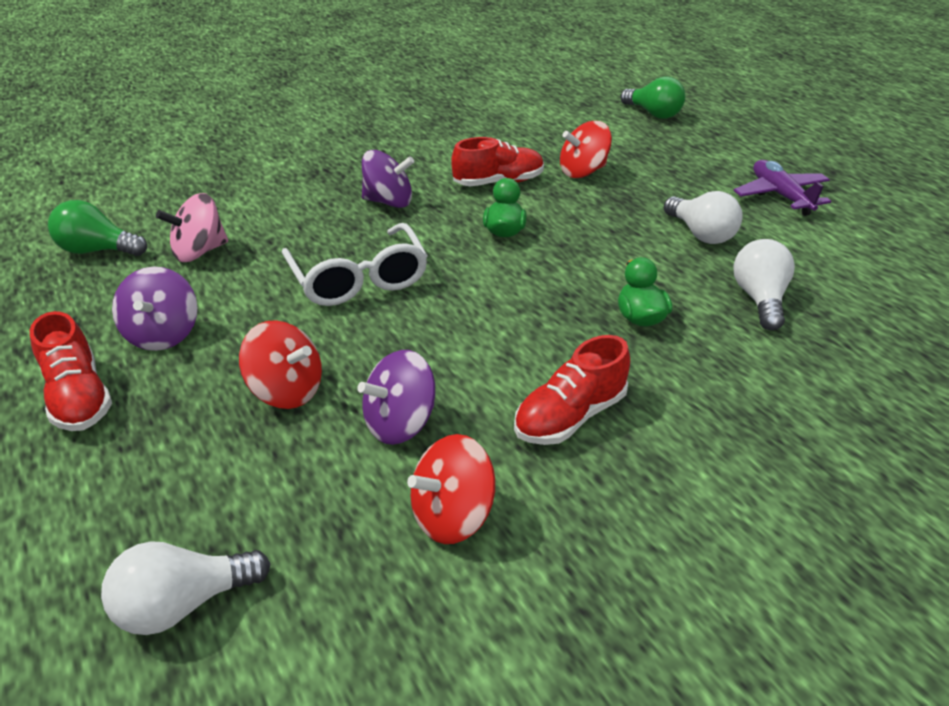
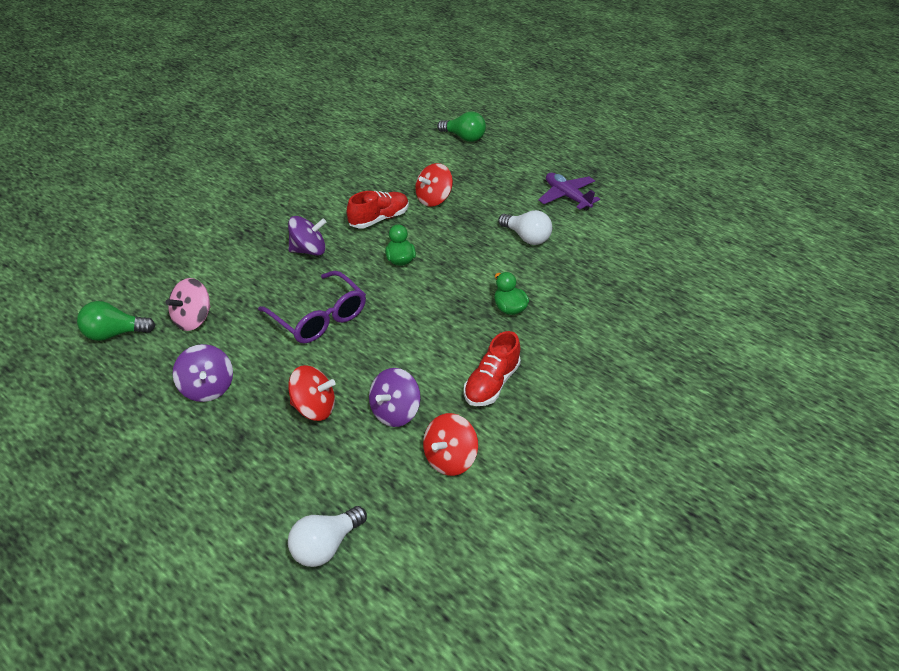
camera: 20 degrees left, 5 degrees up
red shoe [30,311,112,431] -> none
white glasses [282,223,428,306] -> purple glasses [258,271,366,344]
white light bulb [733,239,795,330] -> none

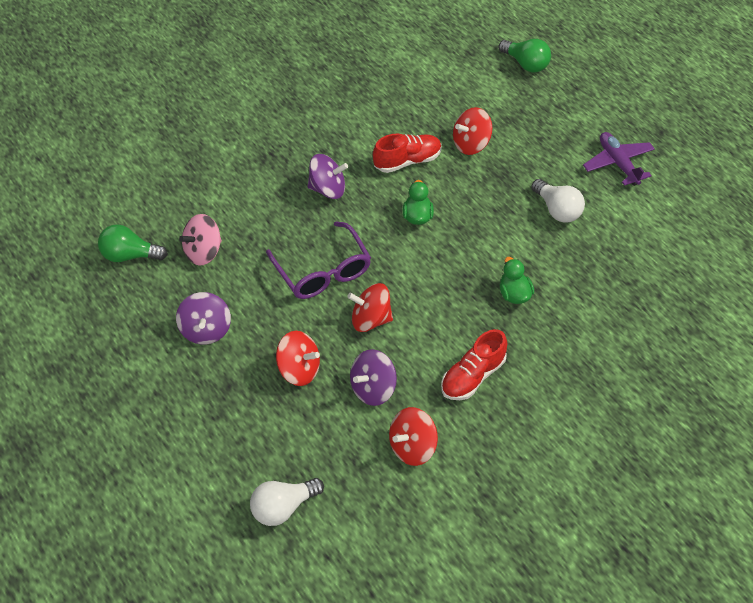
camera: 15 degrees right, 10 degrees up
none -> red spinning top [347,283,393,332]

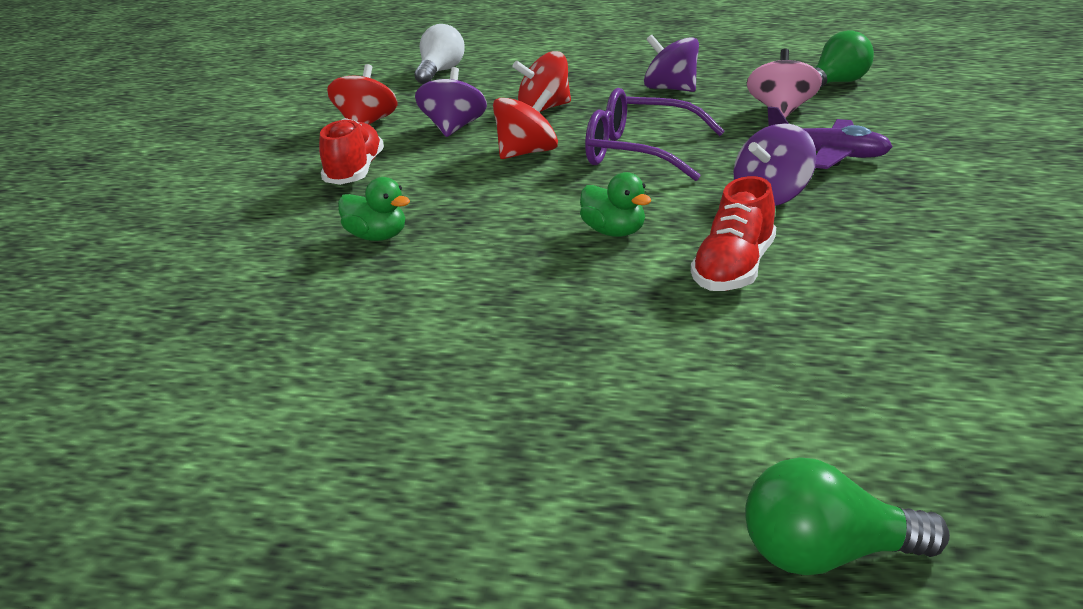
camera: 140 degrees right, 25 degrees down
red spinning top [453,107,492,155] -> none
white light bulb [531,179,585,223] -> none
purple plane [583,132,655,186] -> purple plane moved to [768,107,893,169]

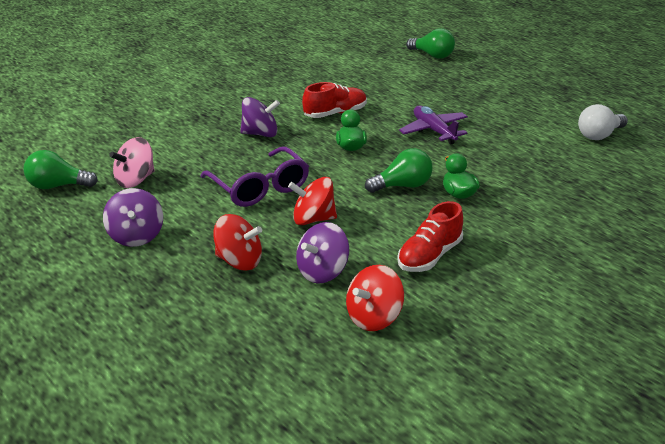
camera: 145 degrees left, 5 degrees up
white light bulb [415,24,465,84] -> white light bulb moved to [578,104,628,140]
purple plane [768,107,893,169] -> purple plane moved to [399,106,468,145]
none -> green light bulb [365,148,433,193]

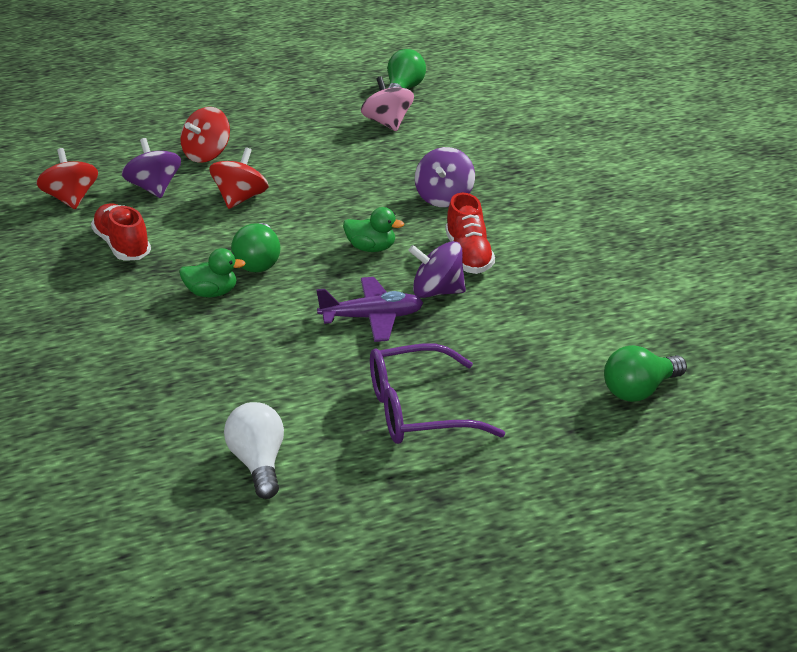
camera: 110 degrees right, 0 degrees up
purple spinning top [103,188,163,247] -> purple spinning top moved to [408,241,466,298]
purple glasses [200,147,309,207] -> purple glasses moved to [370,344,505,444]

